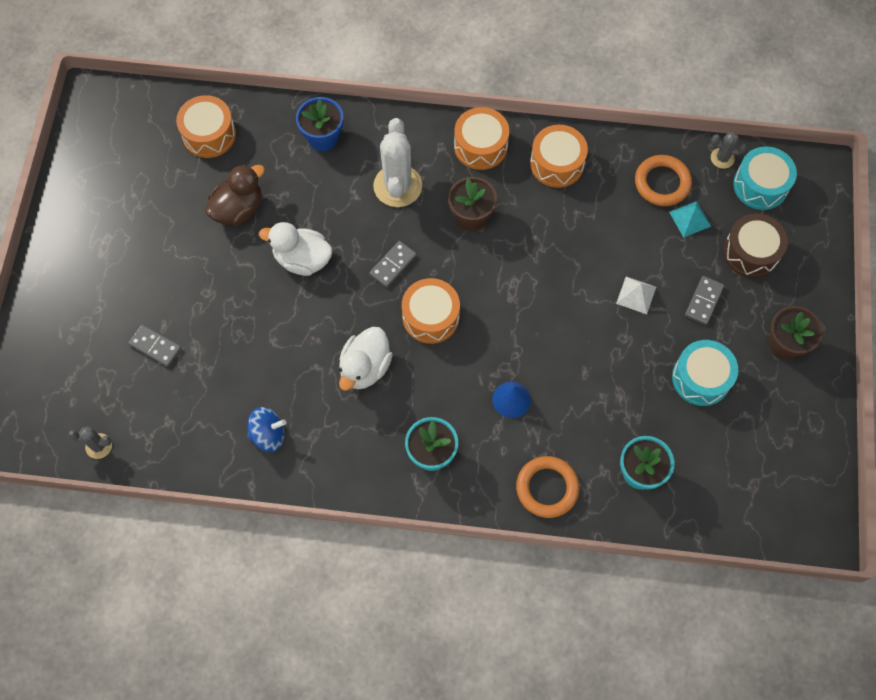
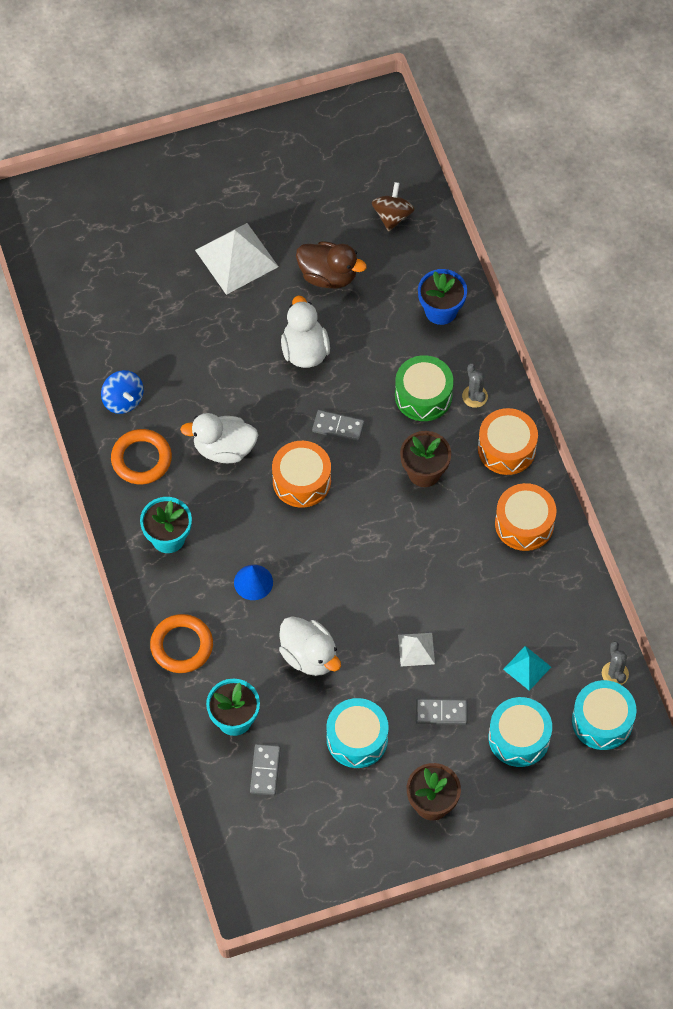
camera: 65 degrees right, 5 degrees down
grey cactus [69,427,112,459] -> grey cactus moved to [462,363,488,408]
grey domino [128,325,181,367] -> grey domino moved to [250,744,281,796]
orange drum [176,95,236,158] -> brown spinning top [372,182,415,231]
white cactus [373,118,422,207] -> green drum [395,355,454,421]
orange ring [635,155,692,206] -> orange ring moved to [111,429,172,484]
brown drum [723,214,788,278] -> turquoise drum [489,697,552,767]
none -> white pyramid [195,223,279,295]
none -> white duck [279,616,341,676]

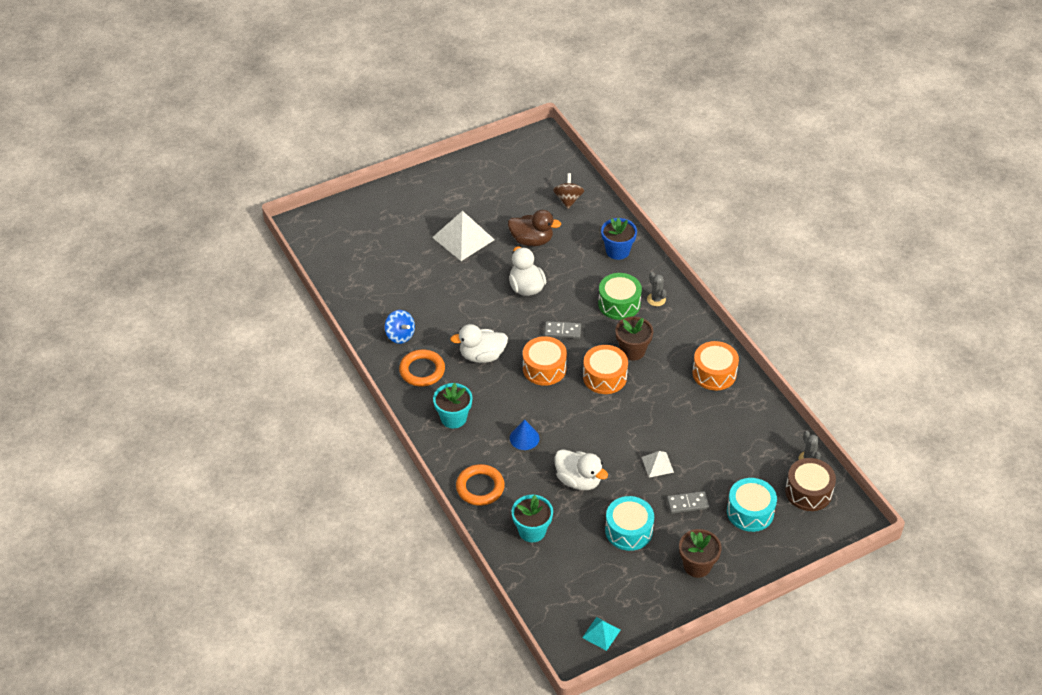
camera: 10 degrees left, 15 degrees down
grey domino [250,744,281,796] -> none
orange drum [478,408,538,475] -> orange drum moved to [583,345,628,394]
turquoise pyramid [503,646,551,691] -> turquoise pyramid moved to [582,617,621,651]
turquoise drum [572,680,637,750] -> brown drum [785,458,836,511]

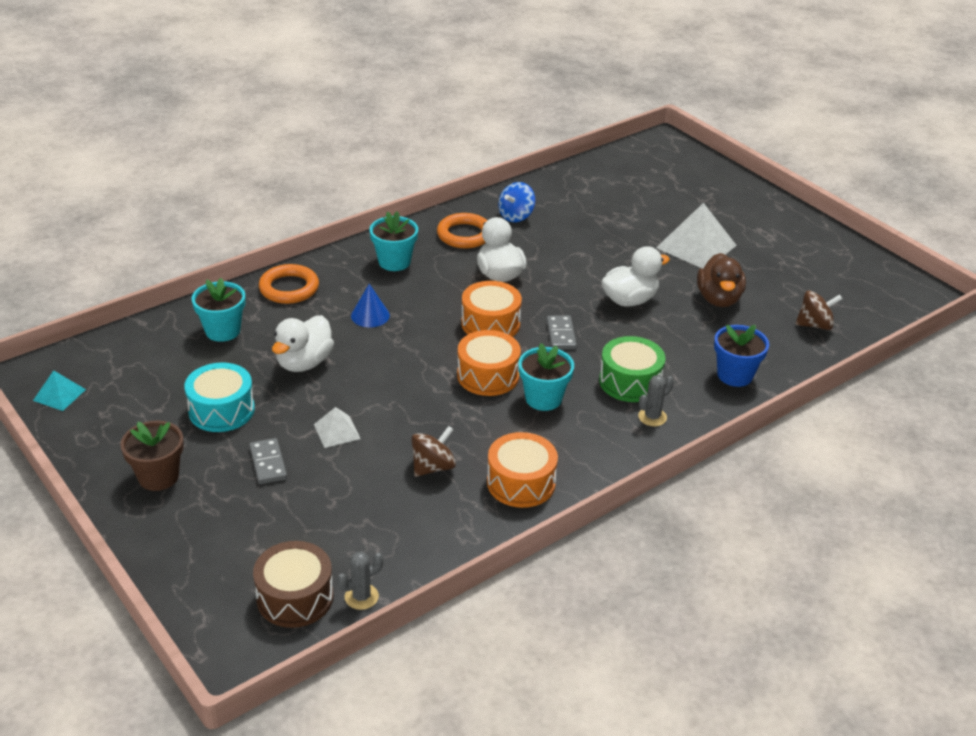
camera: 80 degrees right, 10 degrees down
brown flower pot [615,317,653,360] -> turquoise flower pot [518,343,574,411]
turquoise drum [727,478,777,532] -> none
none -> brown spinning top [411,426,456,477]

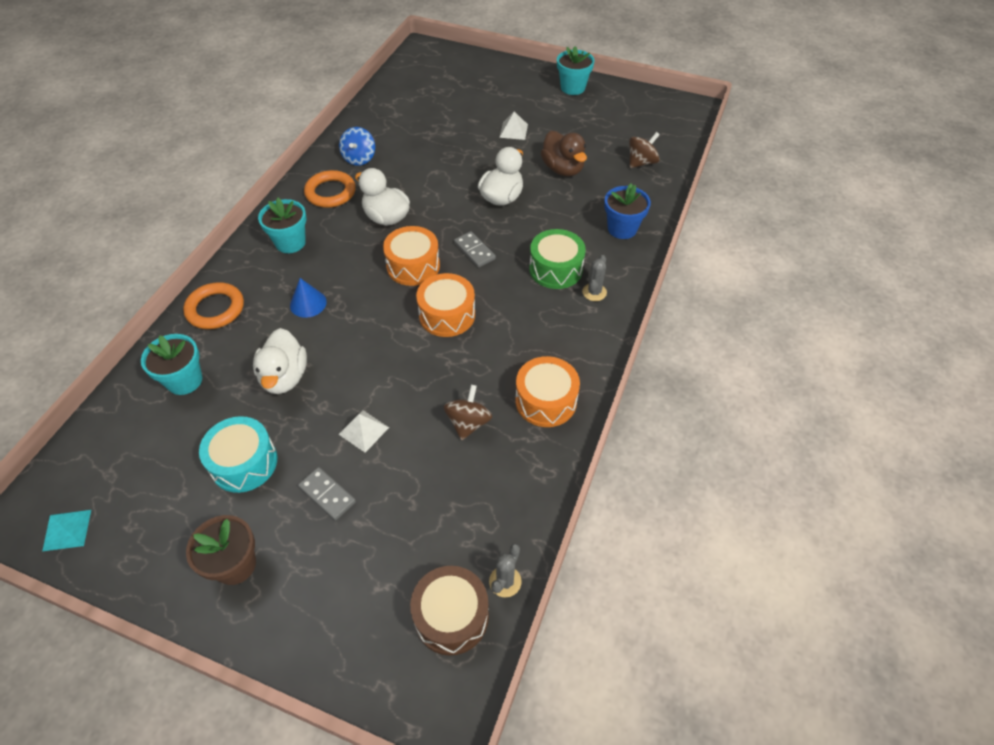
camera: 30 degrees left, 15 degrees up
turquoise flower pot [518,343,574,411] -> turquoise flower pot moved to [557,46,595,95]
white pyramid [656,203,737,269] -> white pyramid [499,111,528,140], size x0.52

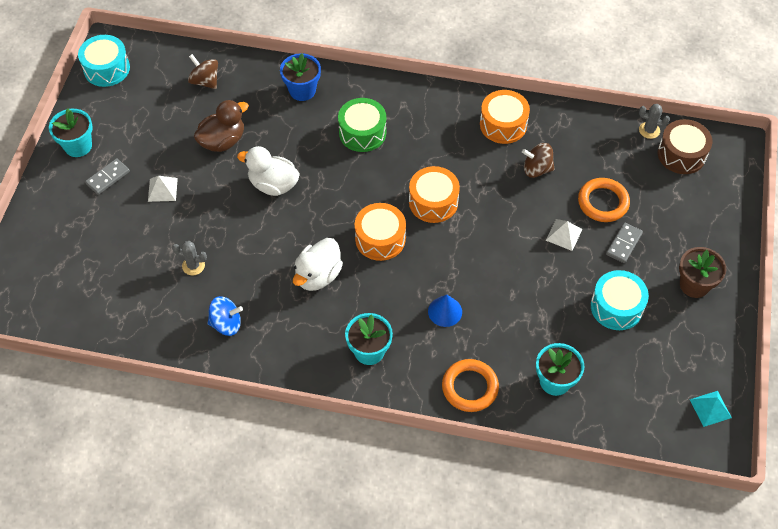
camera: 100 degrees left, 5 degrees up
white duck [253,328,307,394] -> none
orange ring [304,170,356,208] -> orange ring moved to [578,178,630,222]
grey domino [454,231,496,268] -> grey domino moved to [85,158,130,195]
grey cactus [582,255,607,301] -> grey cactus moved to [172,241,207,275]
none -> turquoise drum [78,35,130,87]

